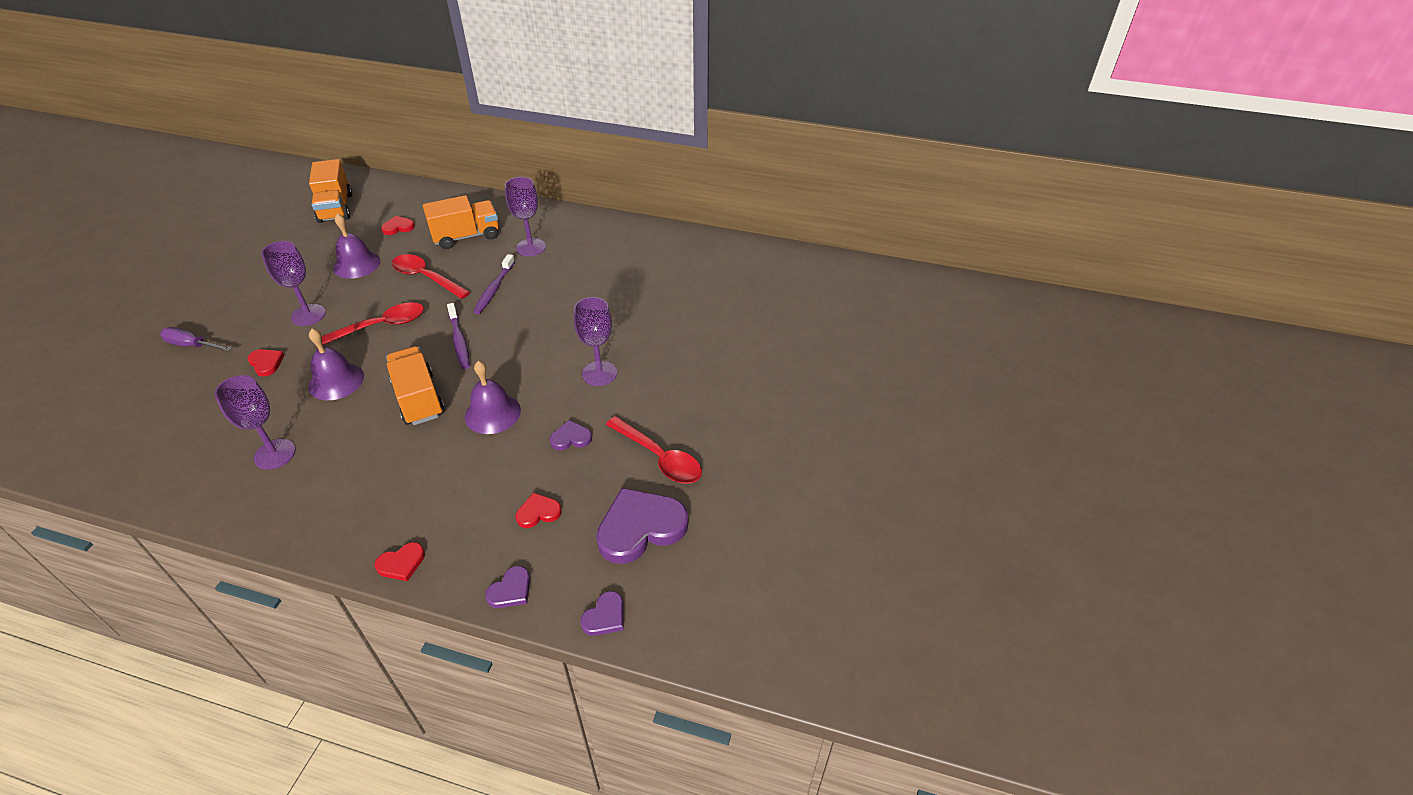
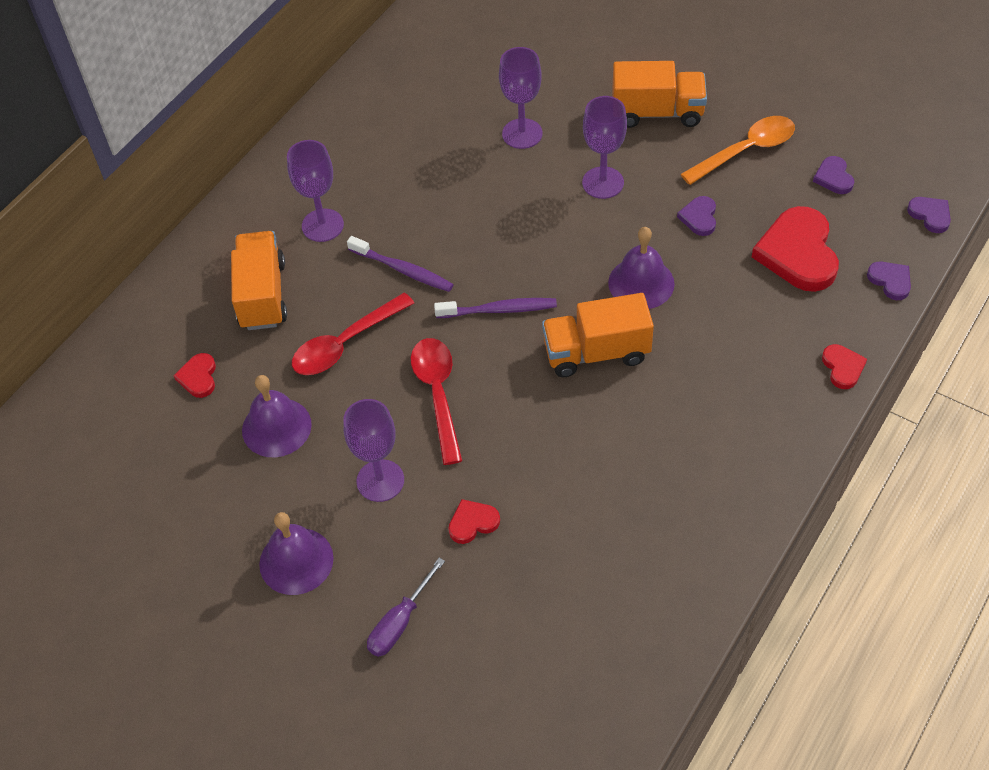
camera: 70 degrees left, 10 degrees up
purple goblet [215,375,296,470] -> purple goblet moved to [499,47,543,149]
purple bell [308,329,364,400] -> purple bell moved to [259,512,334,595]
orange truck [309,159,352,223] -> orange truck moved to [612,61,707,128]
red heart [516,493,562,528] -> red heart [752,206,839,292], size x2.06
purple heart [596,488,689,564] -> purple heart [813,156,854,194], size x0.49
red spoon [606,416,702,484] -> orange spoon [680,116,795,185]

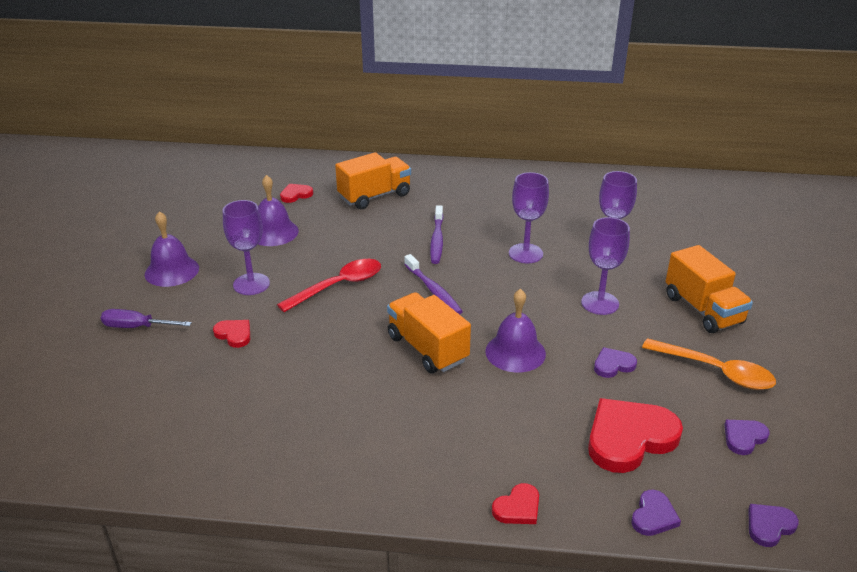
camera: 60 degrees right, 20 degrees down
purple goblet [287,140,344,242] -> purple goblet moved to [509,172,549,263]
red spoon [292,292,414,375] -> none
purple heart [907,197,951,233] -> purple heart turned 150 degrees counterclockwise [748,504,799,547]

